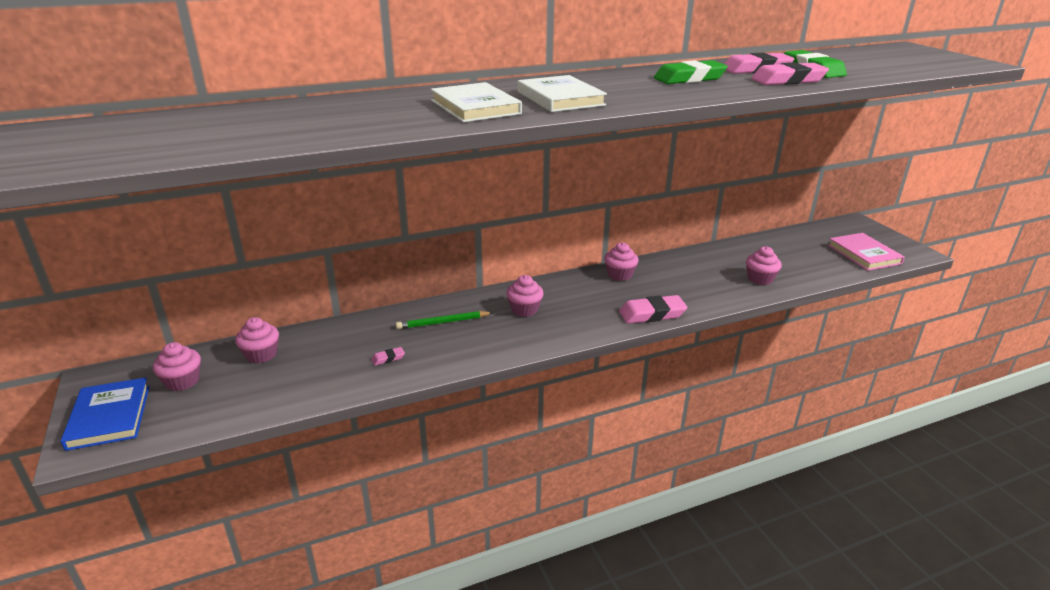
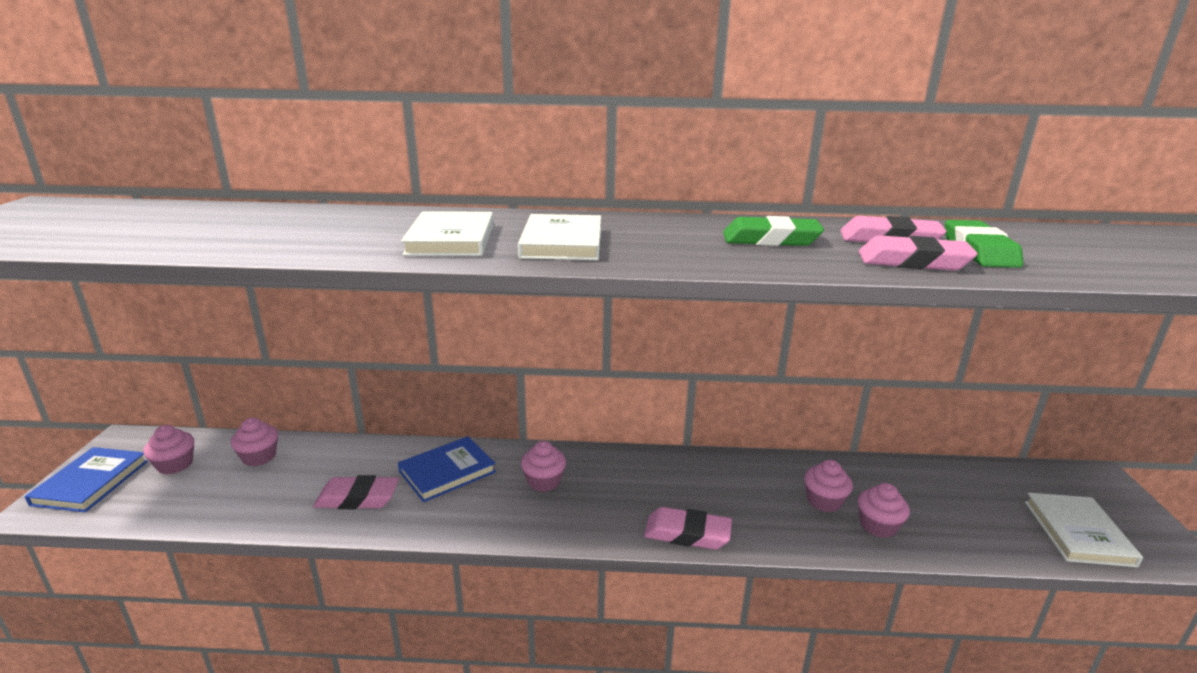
camera: 25 degrees right, 5 degrees down
pink eraser [371,347,405,366] -> pink eraser [313,475,399,509], size x2.19
green pencil [396,311,493,329] -> blue book [398,436,496,502]
pink cupcake [604,243,639,281] -> pink cupcake moved to [804,460,853,512]
pink book [828,233,905,271] -> white book [1025,493,1143,568]

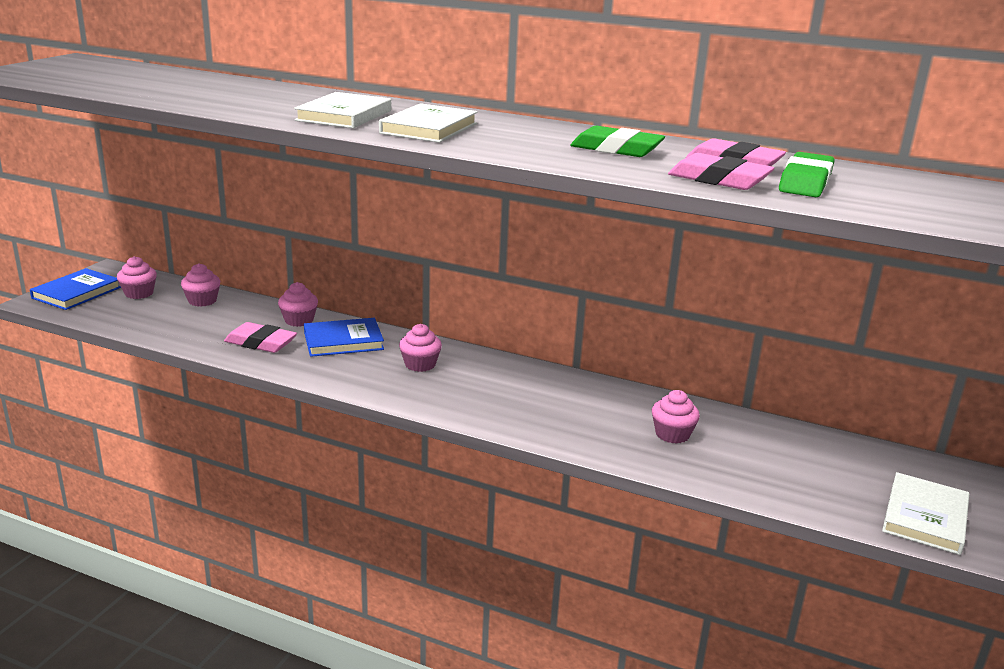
camera: 20 degrees right, 0 degrees up
pink eraser [644,507,732,550] -> none
pink cupcake [858,483,910,538] -> pink cupcake moved to [278,282,318,327]

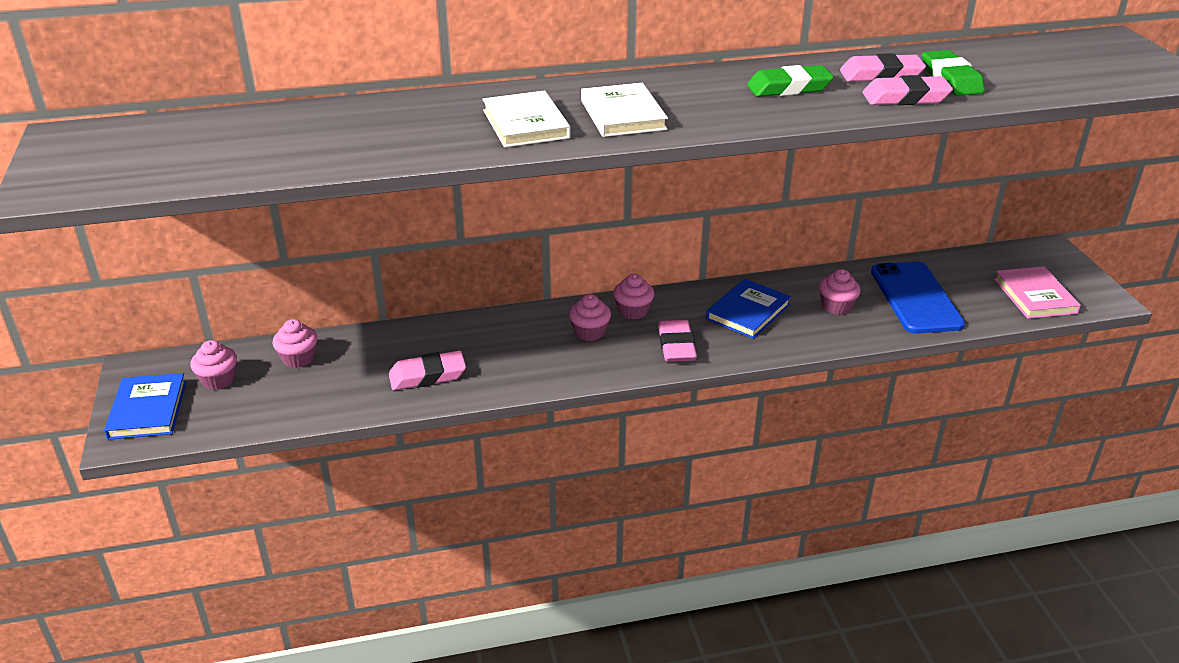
camera: 35 degrees left, 10 degrees up
pink cupcake [278,282,318,327] -> pink cupcake moved to [613,274,654,319]
blue book [304,318,384,357] -> blue book moved to [706,279,791,339]
white book [882,472,969,555] -> pink book [994,266,1081,319]
none -> pink eraser [658,320,697,362]
none -> blue phone [871,262,965,334]

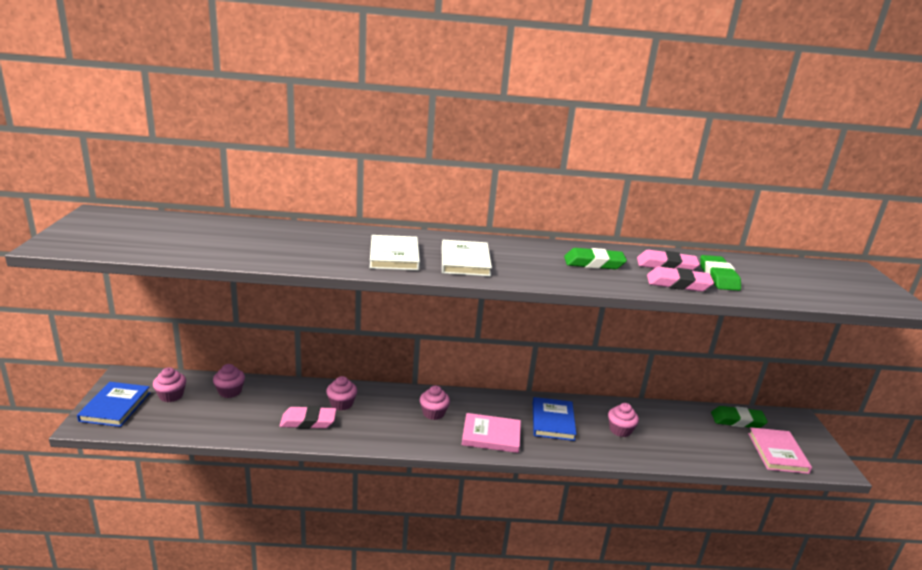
camera: 10 degrees right, 10 degrees down
pink cupcake [613,274,654,319] -> pink cupcake moved to [326,376,357,411]
pink eraser [658,320,697,362] -> pink book [462,413,521,453]
blue book [706,279,791,339] -> blue book turned 45 degrees counterclockwise [533,397,576,441]
blue phone [871,262,965,334] -> none
none -> green eraser [711,406,768,428]

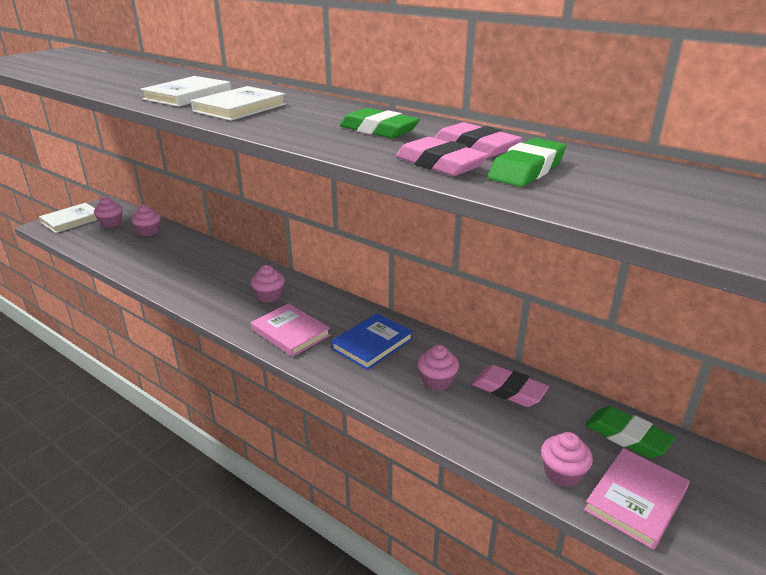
camera: 40 degrees right, 5 degrees up
blue book [77,382,150,427] -> white book [39,203,98,233]
pink eraser [280,406,337,429] -> pink eraser moved to [472,365,549,407]
pink cupcake [326,376,357,411] -> pink cupcake moved to [541,432,593,487]

